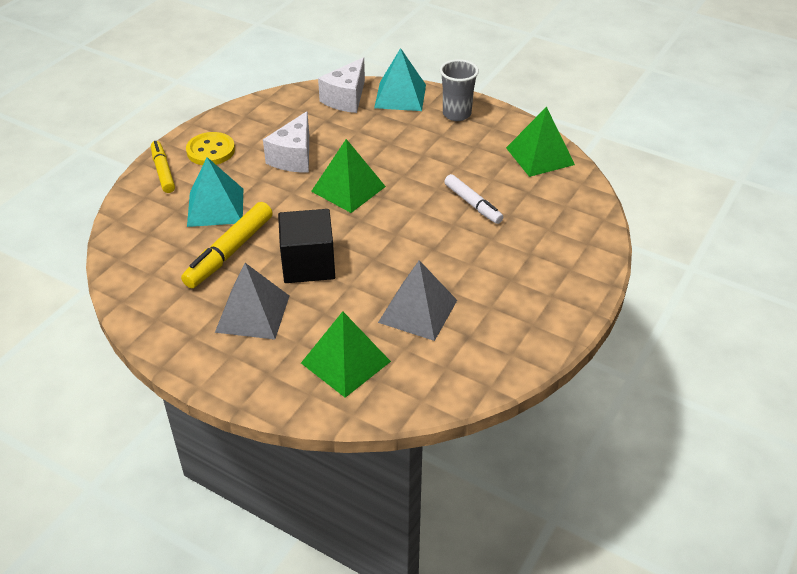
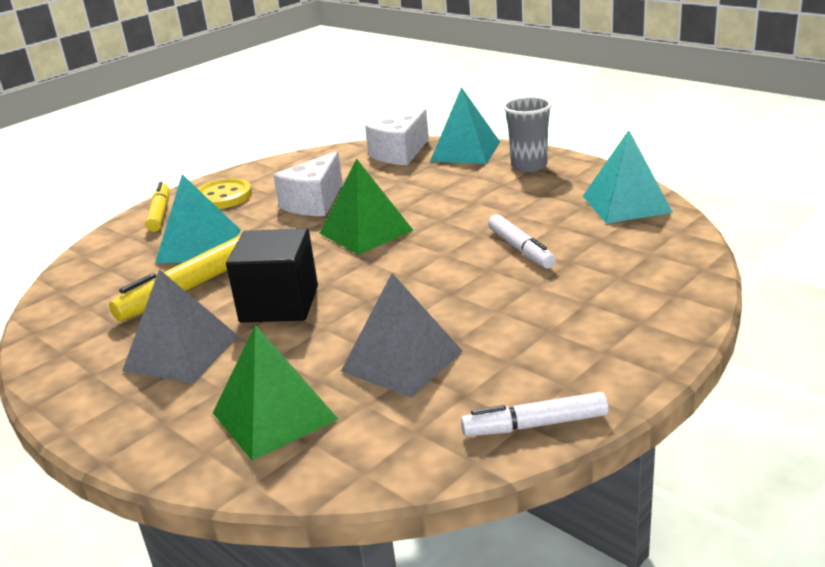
camera: 15 degrees right, 15 degrees down
green pyramid [506,107,575,177] -> turquoise pyramid [583,130,673,224]
none -> white marker [461,392,609,436]

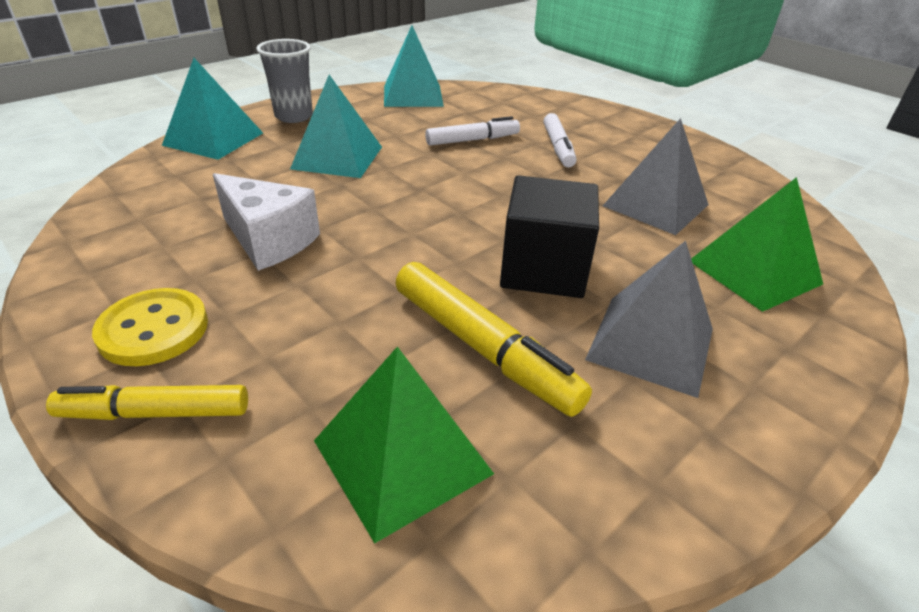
camera: 90 degrees left, 10 degrees up
turquoise pyramid [155,174,240,263] -> turquoise pyramid moved to [290,75,382,178]
green pyramid [319,159,414,255] -> green pyramid moved to [314,346,494,543]
white cheese [365,109,429,165] -> none
white marker [461,392,609,436] -> white marker moved to [543,113,577,168]

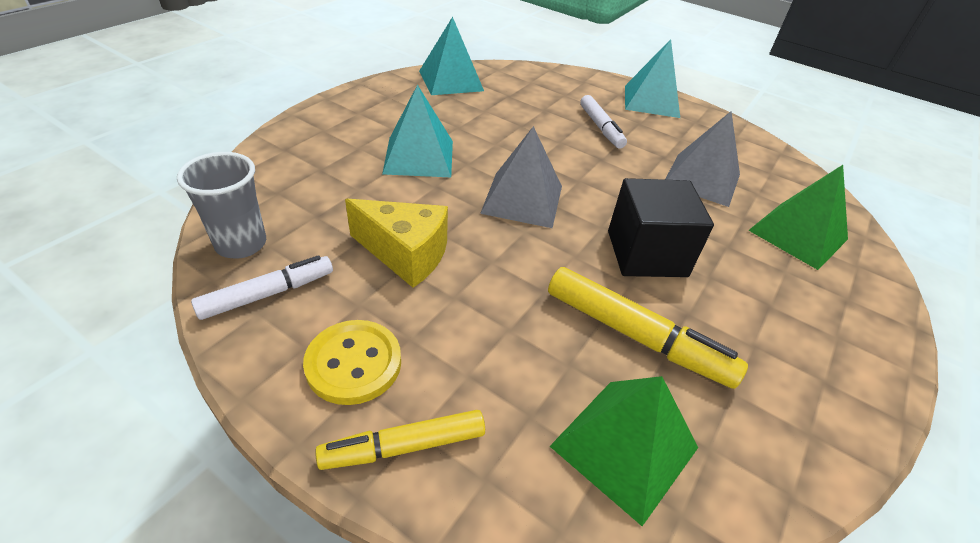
camera: 15 degrees left, 5 degrees up
turquoise pyramid [162,58,263,160] -> turquoise pyramid moved to [625,39,680,118]
white cheese [213,173,320,271] -> yellow cheese [345,199,448,288]
grey cup [256,39,313,123] -> grey cup moved to [177,152,266,259]
white marker [425,116,520,146] -> white marker moved to [191,255,333,320]
grey pyramid [585,241,713,398] -> grey pyramid moved to [480,126,562,228]

